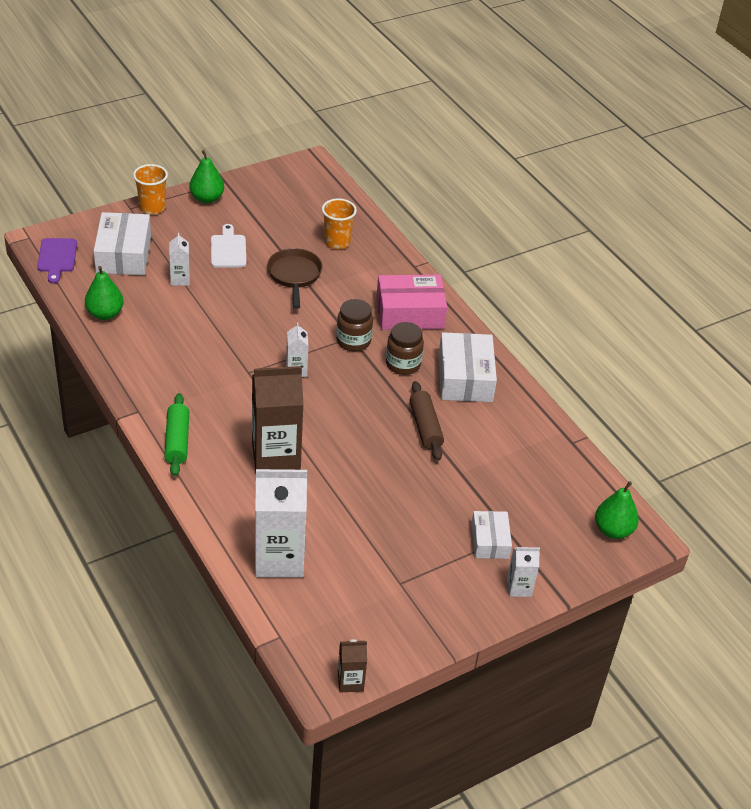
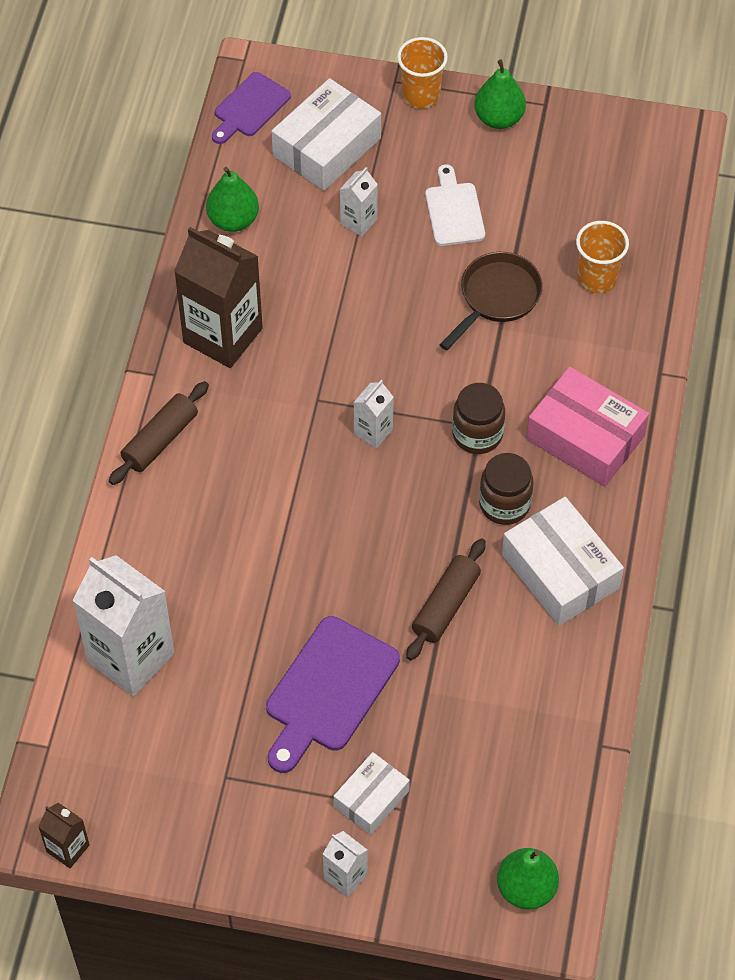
camera: 45 degrees right, 15 degrees up
green rolling pin [164,393,189,476] -> brown rolling pin [109,381,209,485]
white cutting board [211,224,247,268] -> white cutting board turned 45 degrees counterclockwise [425,164,485,246]
brown carton [252,366,304,472] -> brown carton moved to [174,227,263,368]
white box [439,332,497,402] -> white box turned 75 degrees counterclockwise [502,497,624,626]
none -> purple cutting board [266,616,400,773]

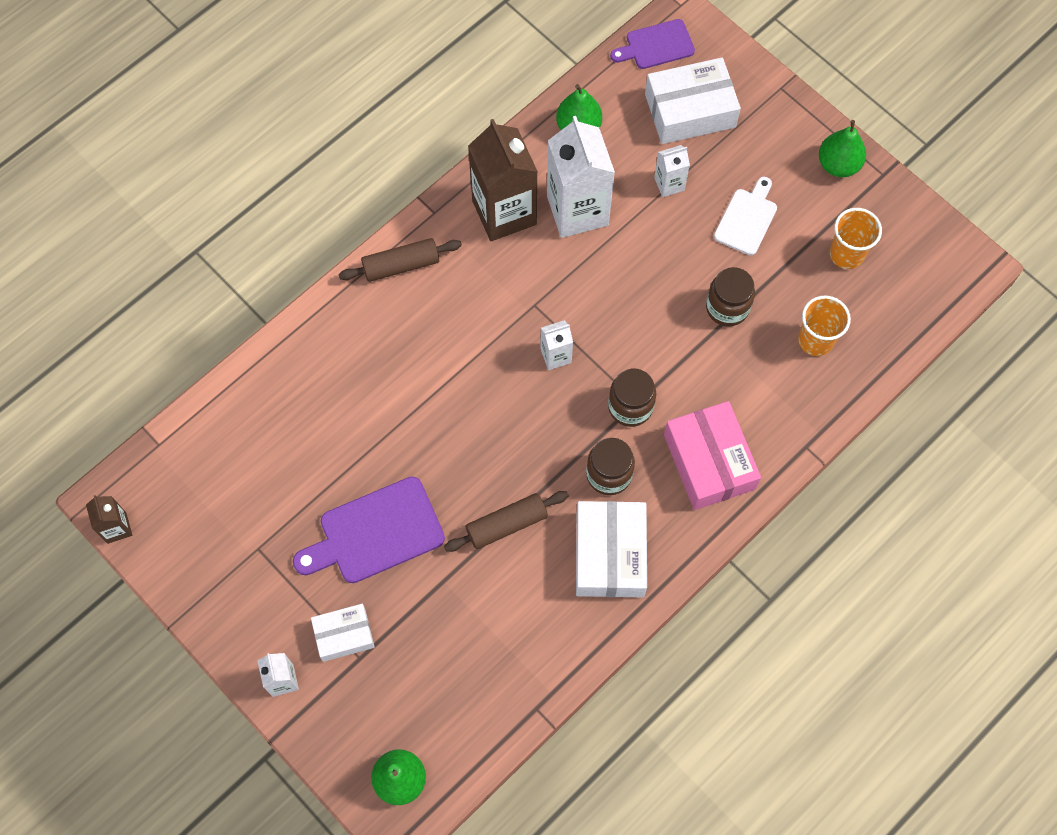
camera: 35 degrees right, 10 degrees up
white carton [72,555,174,696] -> white carton moved to [547,116,615,238]
orange cup [397,37,448,109] -> orange cup moved to [830,208,882,269]
brown pan [439,252,543,350] -> brown jar [706,267,755,327]

